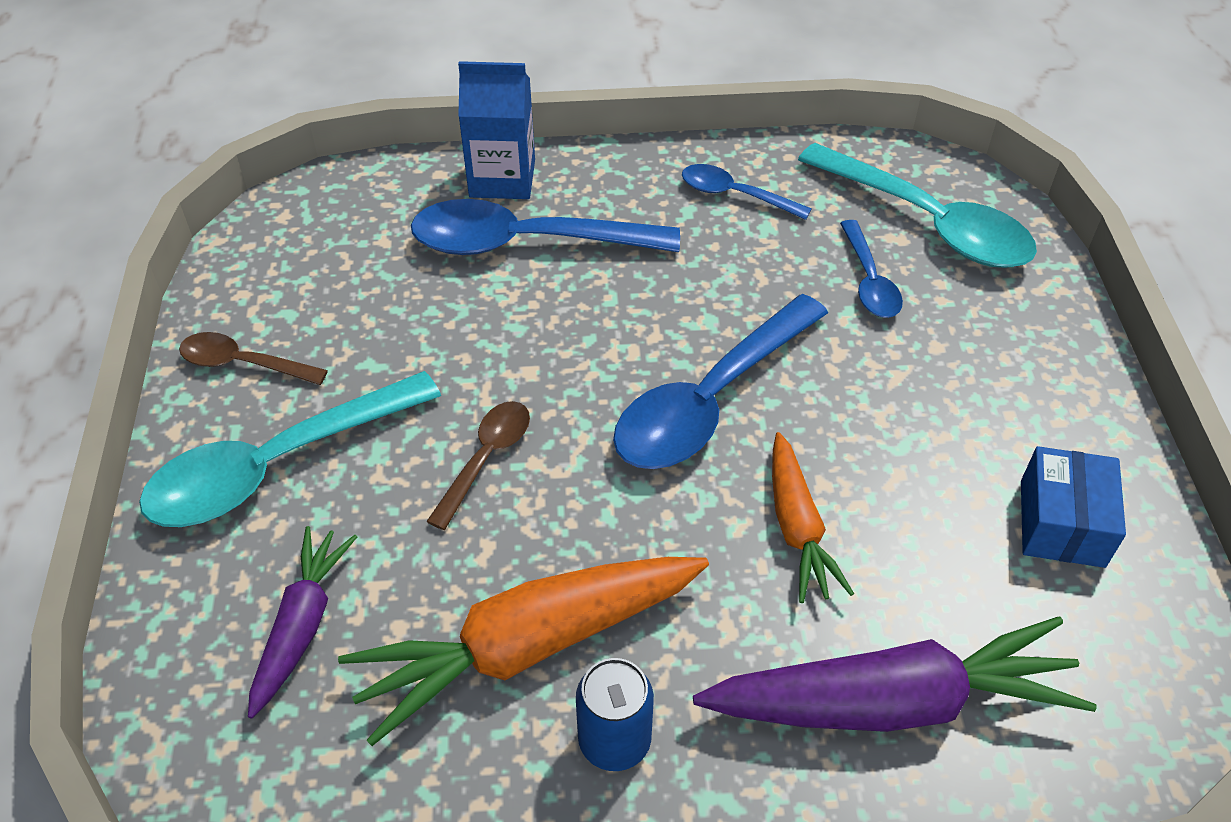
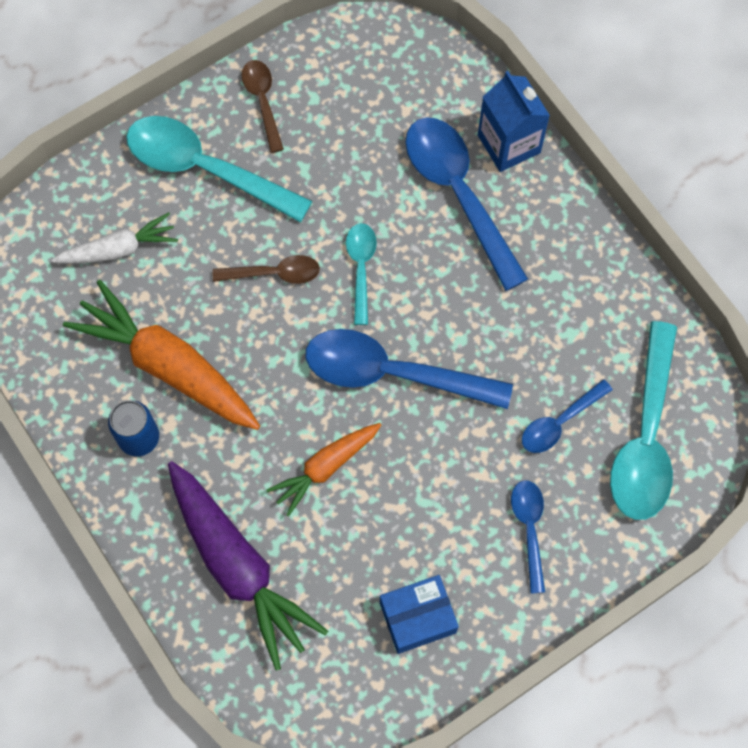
camera: 60 degrees right, 20 degrees up
purple carrot [248,526,357,719] -> white carrot [52,212,178,264]
blue spoon [682,164,812,220] -> blue spoon moved to [511,480,545,594]
none -> turquoise spoon [346,223,377,325]

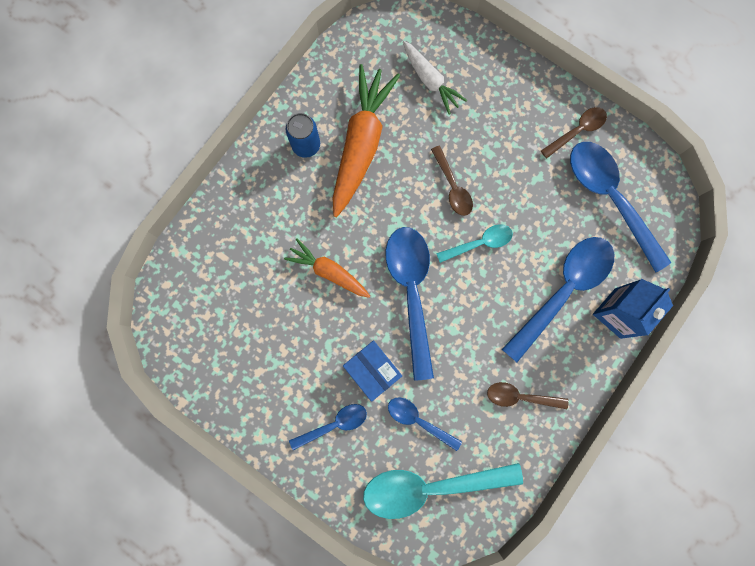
camera: 70 degrees right, 10 degrees up
turquoise spoon [126,116,312,223] -> none
purple carrot [168,461,328,671] -> none
blue box [380,575,459,654] -> blue box moved to [343,341,402,402]
none -> brown spoon [487,382,569,409]
none -> blue spoon [570,142,671,272]

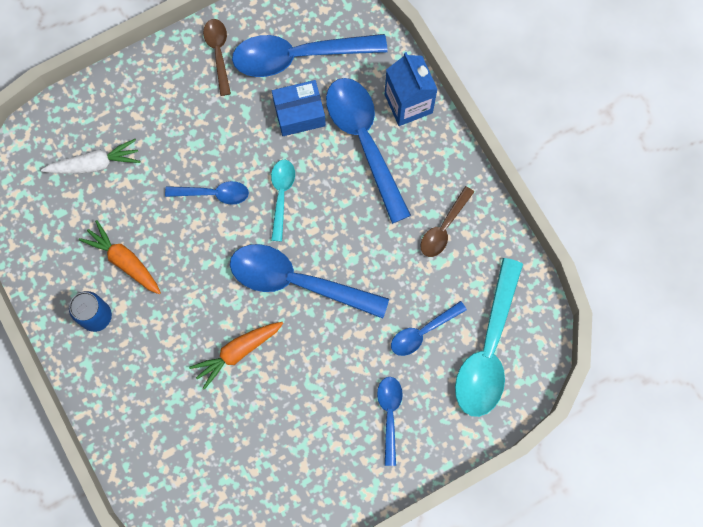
camera: 65 degrees left, 5 degrees down
orange carrot [332,64,400,217] -> orange carrot [79,220,161,294], size x0.57
blue box [343,341,402,402] -> blue box moved to [272,80,326,136]
brown spoon [431,146,473,216] -> blue spoon [165,181,249,205]

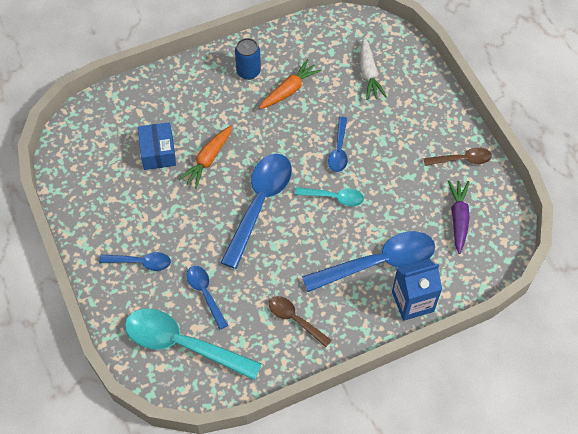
camera: 95 degrees right, 15 degrees down
orange carrot [189,322,283,390] -> orange carrot turned 120 degrees counterclockwise [179,126,232,189]
blue spoon [232,34,388,77] -> purple carrot [448,180,470,254]
blue box [272,80,326,136] -> blue box moved to [138,122,176,170]

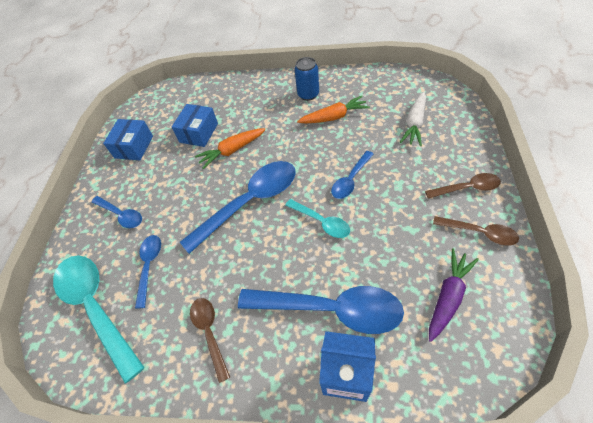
camera: 35 degrees right, 5 degrees down
none -> blue box [103,119,153,160]
none -> brown spoon [425,173,501,199]

